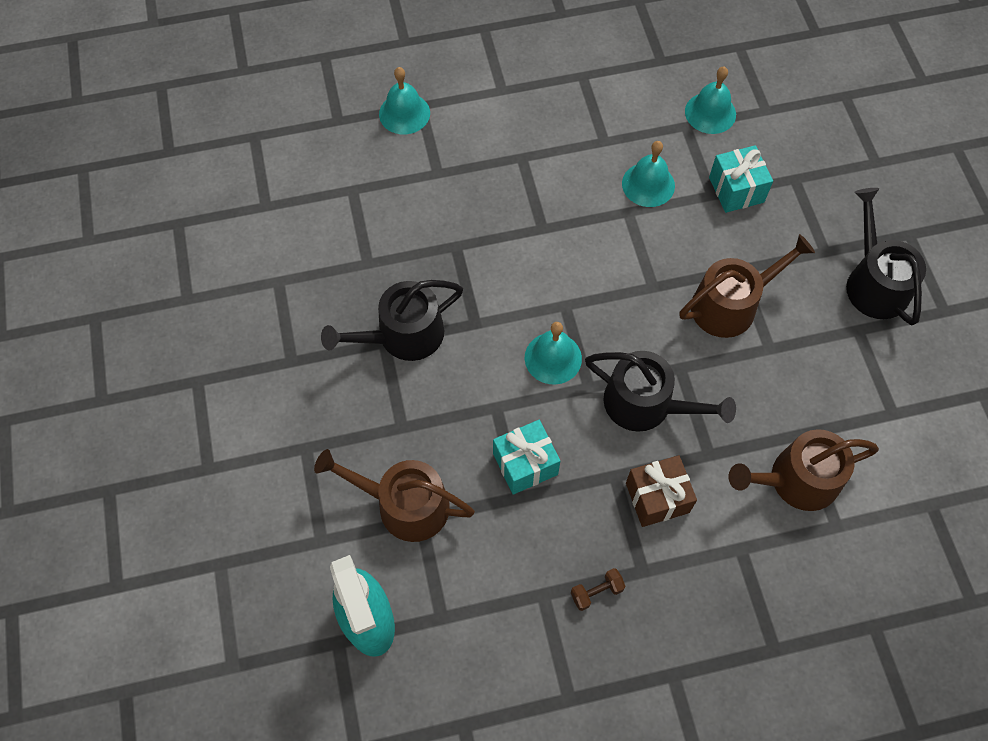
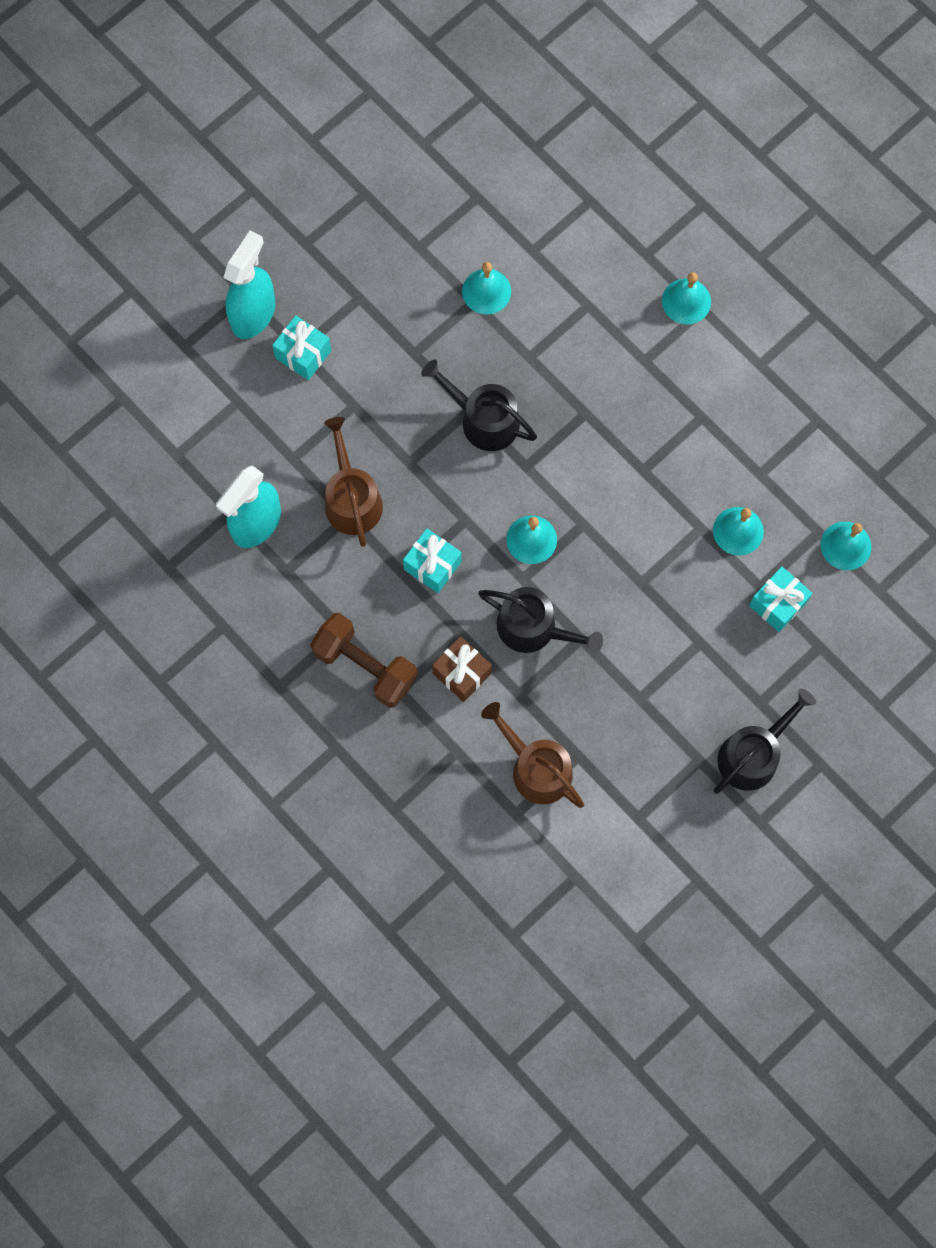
camera: 60 degrees right, 10 degrees up
brown dumbbell [571,568,626,611] -> brown dumbbell [310,613,417,708], size x2.47
black watering can [585,351,736,432] -> black watering can turned 60 degrees counterclockwise [478,587,603,653]
brown watering can [679,234,815,338] -> none
none -> turquoise spray bottle [223,230,275,339]
none -> turquoise gift [272,315,331,380]
none -> turquoise bell [462,262,511,314]

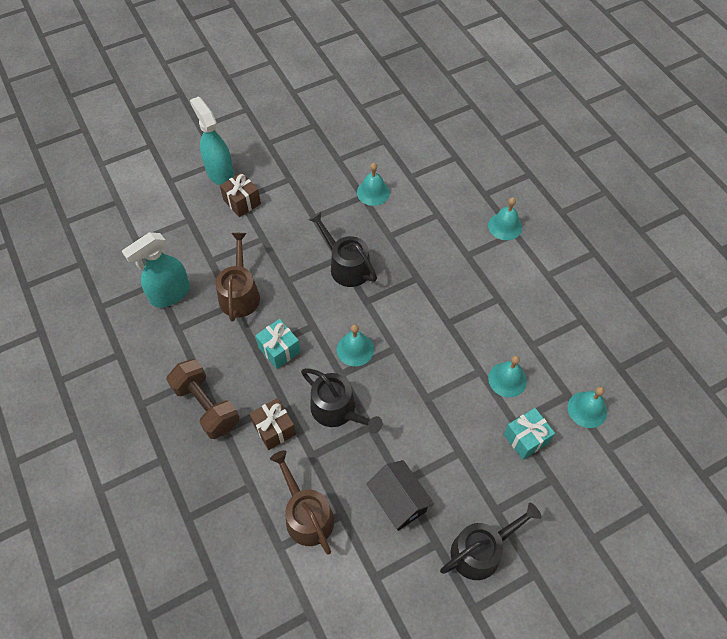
camera: 15 degrees right, 15 degrees down
turquoise spray bottle [223,230,275,339] -> turquoise spray bottle turned 75 degrees counterclockwise [190,96,234,186]
turquoise gift [272,315,331,380] -> brown gift [220,172,261,217]
none -> black house [366,460,434,531]

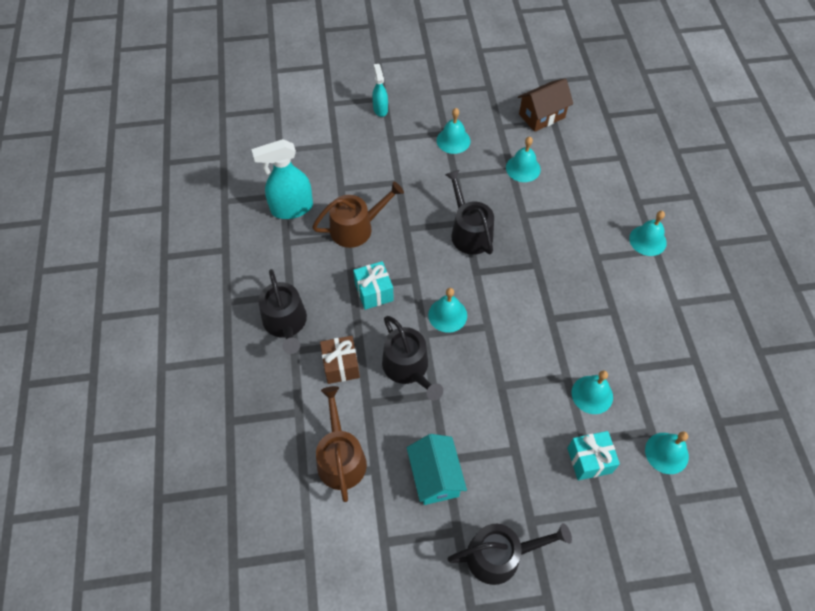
camera: 20 degrees right, 0 degrees up
brown dumbbell [166,359,239,439] -> black watering can [258,269,307,354]
turquoise spray bottle [190,96,234,186] -> turquoise spray bottle [372,64,388,117], size x0.57
brown watering can [216,233,260,321] -> brown watering can turned 45 degrees clockwise [312,182,404,248]
brown gift [220,172,261,217] -> none
black house [366,460,434,531] -> turquoise house [407,434,467,505]
none -> turquoise bell [437,108,470,154]
none -> brown house [518,78,573,132]

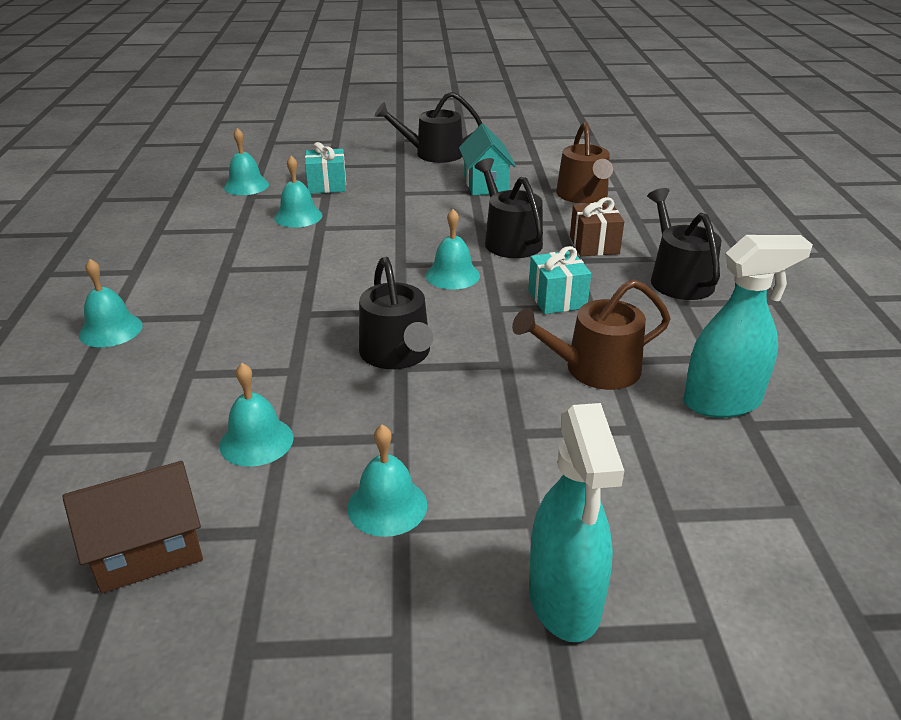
camera: 175 degrees left, 25 degrees down
turquoise spray bottle [372,64,388,117] -> turquoise spray bottle [529,403,624,642], size x1.76

